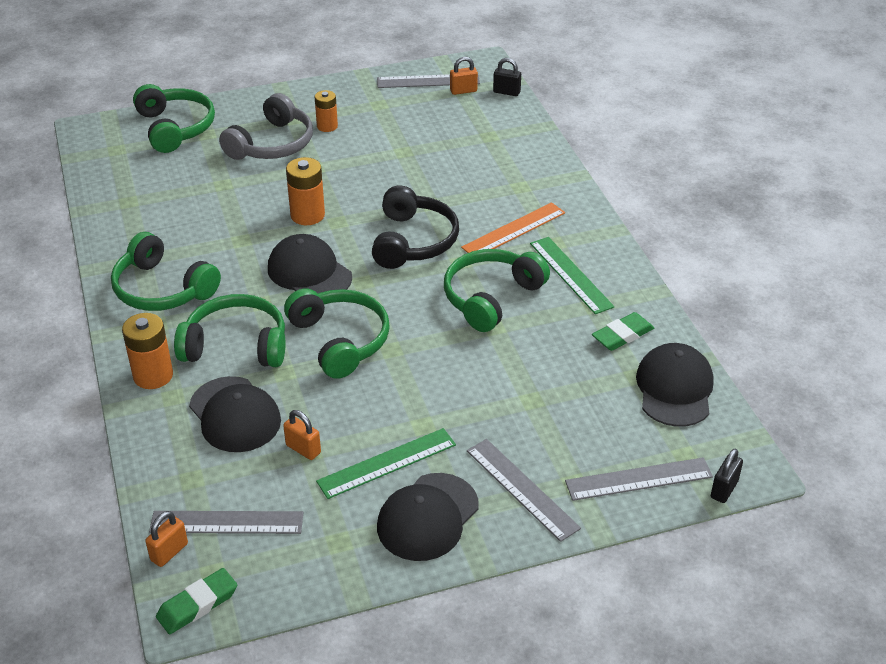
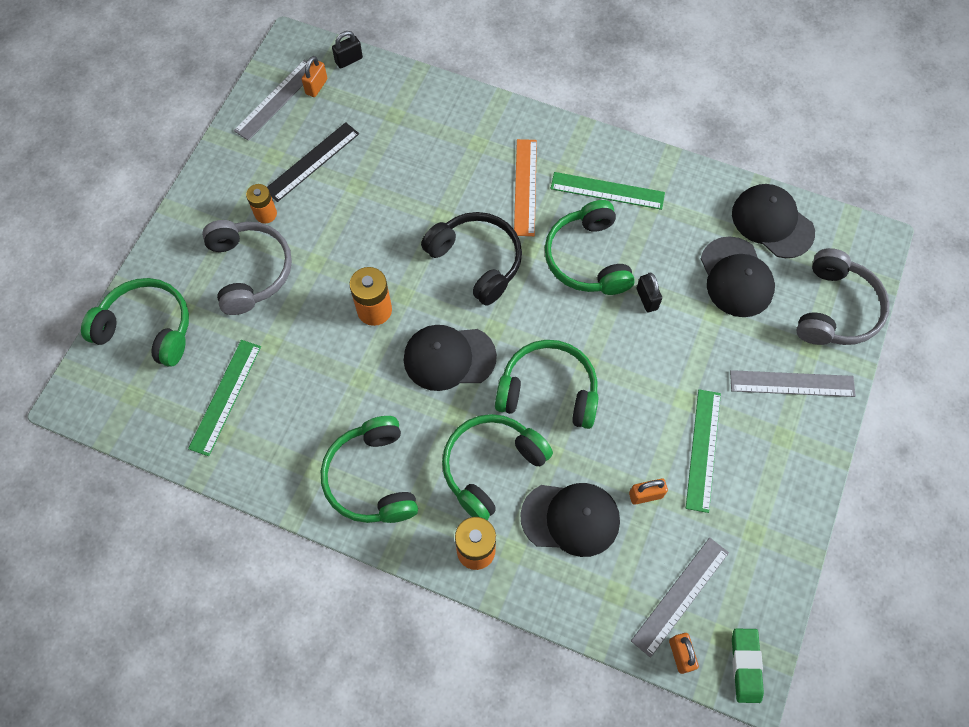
camera: 50 degrees left, 25 degrees up
green headphones [111,232,221,311] -> green headphones turned 90 degrees clockwise [321,416,418,523]
black cap [377,473,479,561] -> black cap moved to [701,236,775,317]
grey ruler [565,457,713,501] -> grey headphones [796,248,890,345]
green eraser [592,312,654,351] -> none
black padlock [711,449,743,503] -> black padlock moved to [637,273,662,312]
none -> green ruler [188,340,261,456]
none -> black ruler [267,122,359,202]

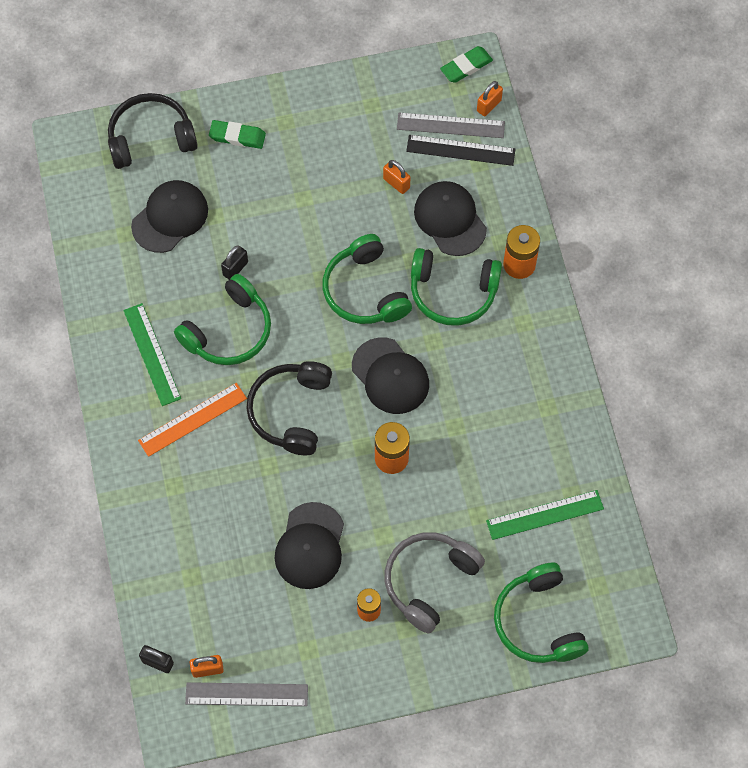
camera: 125 degrees left, 0 degrees up
black ruler [267,122,359,202] -> black ruler moved to [406,135,516,166]
green headphones [321,416,418,523] -> none
green ruler [686,389,721,513] -> none
grey ruler [730,370,856,397] -> green eraser [209,120,266,149]
black cap [732,184,815,258] -> black cap moved to [274,502,344,589]
grey headphones [796,248,890,345] -> black headphones [108,93,198,169]

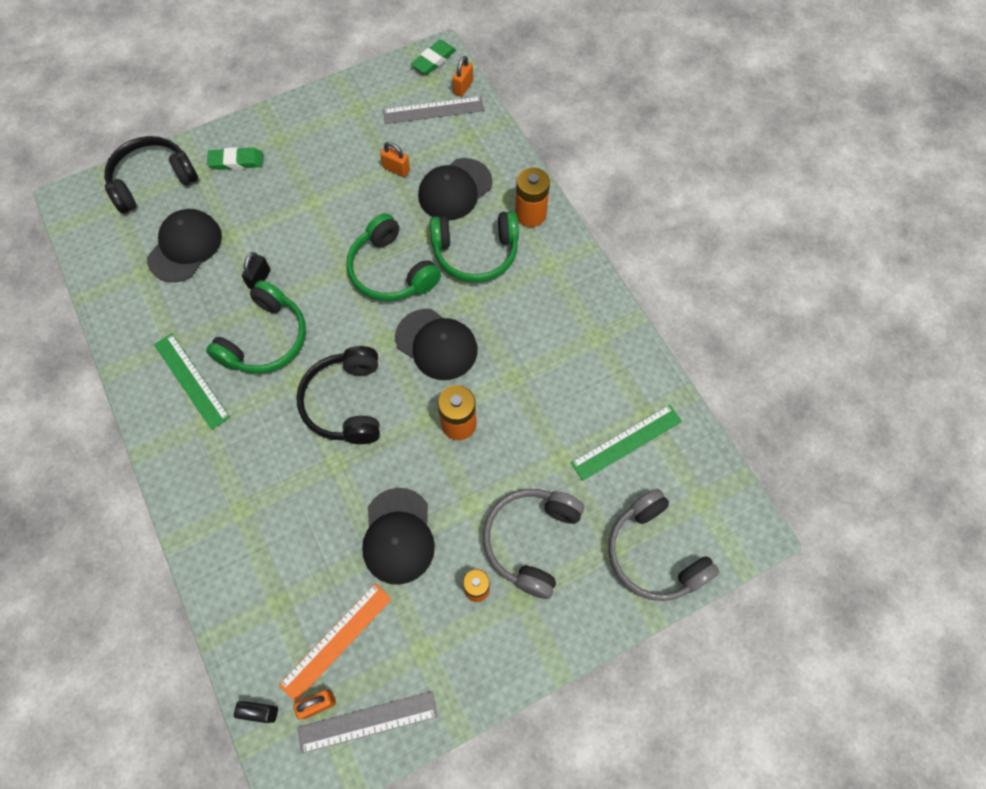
camera: 15 degrees left, 0 degrees up
orange ruler [138,383,247,457] -> orange ruler moved to [279,583,392,702]
black ruler [406,135,516,166] -> none
black cap [414,181,487,256] -> black cap turned 90 degrees counterclockwise [418,158,492,221]
green headphones [494,562,589,663] -> grey headphones [608,489,719,601]

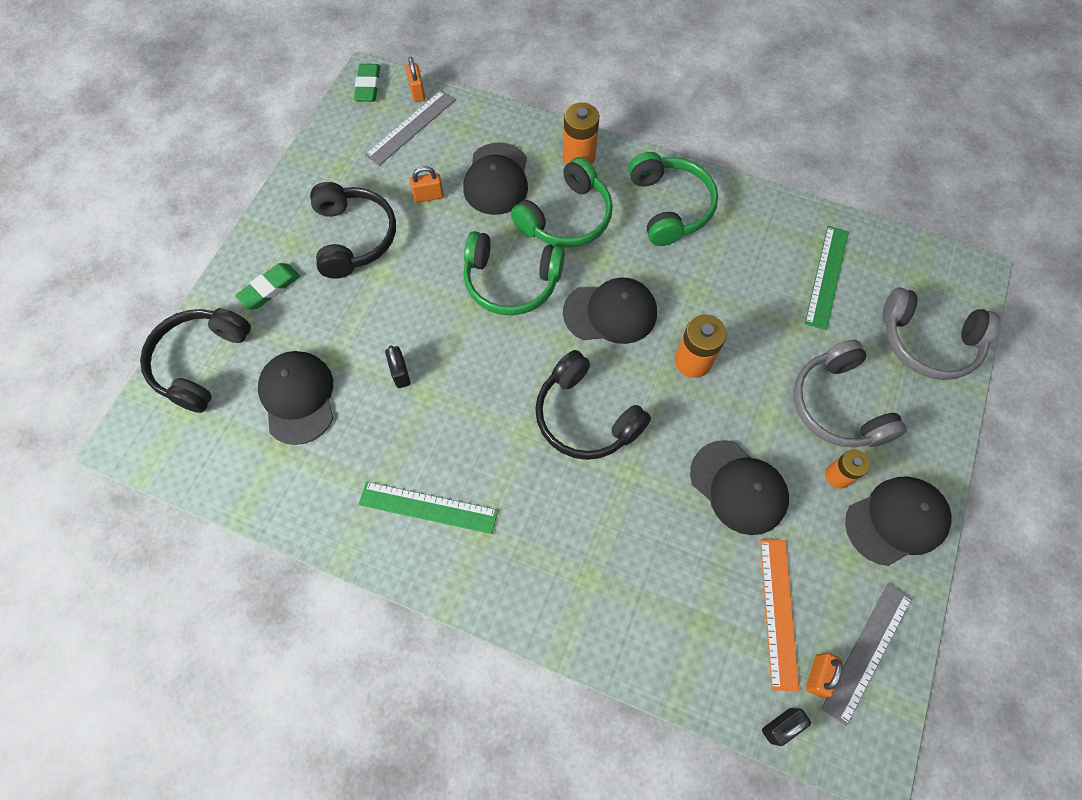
camera: 40 degrees left, 0 degrees up
green headphones [206,280,306,374] -> green headphones moved to [628,152,718,246]
none -> black headphones [310,182,396,279]
none -> black cap [845,476,951,566]

